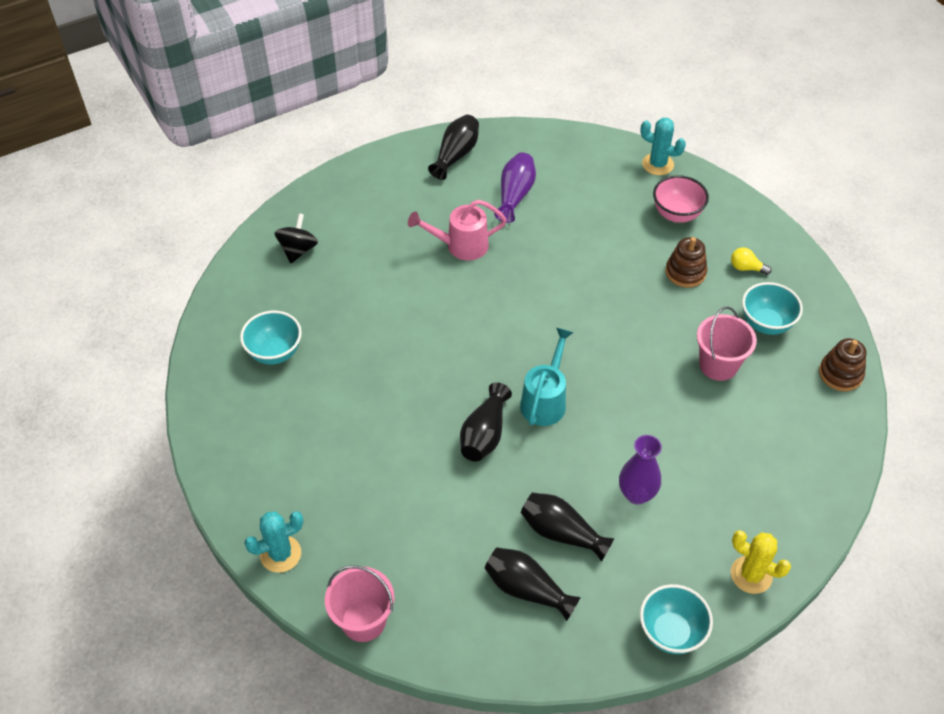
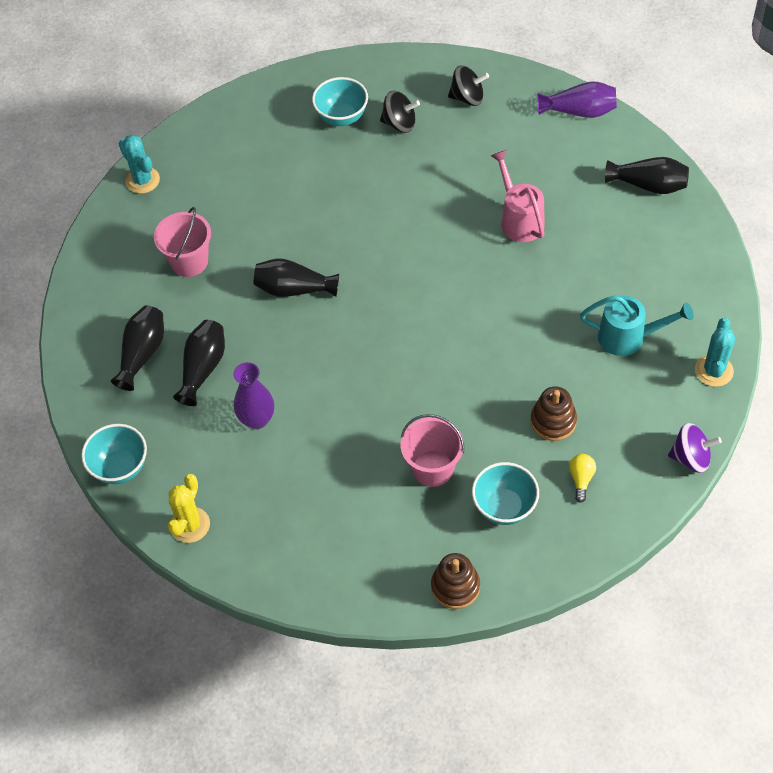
camera: 80 degrees right, 5 degrees up
pink bucket [325,565,394,642] -> pink bucket moved to [154,207,211,277]
purple vase [494,152,536,223] -> purple vase moved to [537,81,617,118]
turquoise watering can [520,328,574,426] -> turquoise watering can moved to [580,295,694,356]
pink bowl [653,175,709,223] -> none
none -> black spinning top [380,91,420,133]
none -> purple spinning top [668,423,722,473]

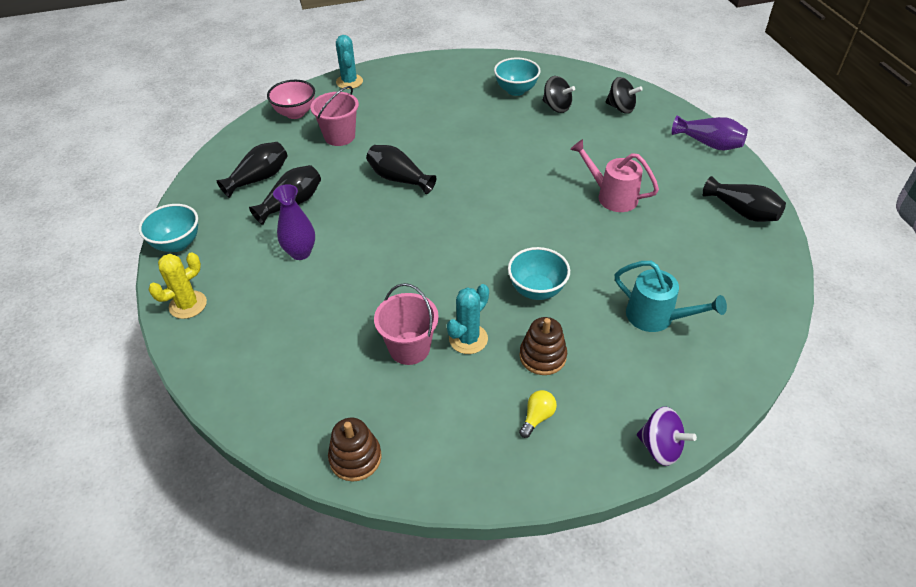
camera: 25 degrees right, 10 degrees down
turquoise bowl [472,462,539,525] -> turquoise bowl moved to [508,247,570,300]
pink watering can [491,150,545,242] -> pink watering can turned 60 degrees counterclockwise [570,139,659,212]
turquoise cactus [695,317,735,387] -> turquoise cactus moved to [447,284,489,354]
none -> pink bowl [267,80,315,119]

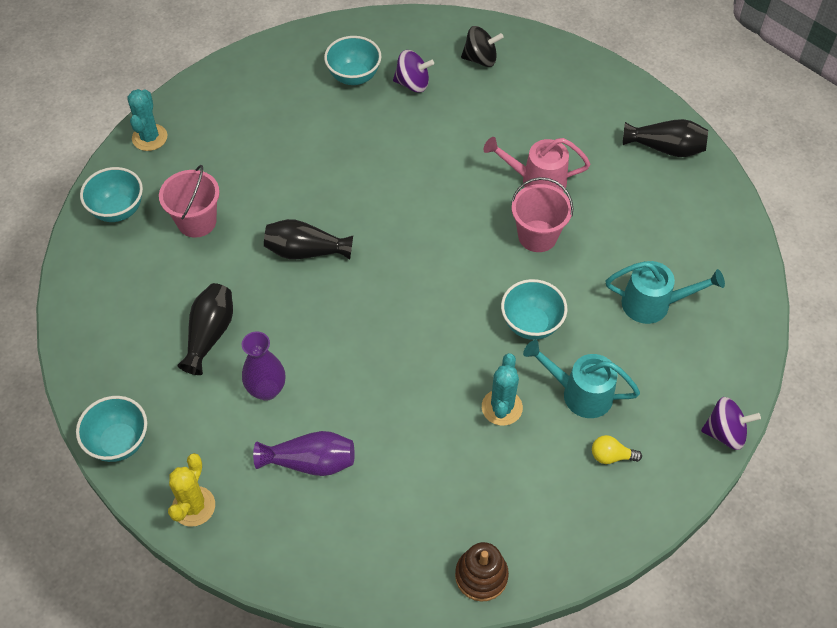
camera: 30 degrees left, 10 degrees up
black vase [217,142,288,198] -> none
pink bowl [267,80,315,119] -> turquoise bowl [80,167,143,222]
turquoise cactus [336,35,363,89] -> turquoise cactus turned 45 degrees clockwise [127,89,167,151]
pink bucket [374,283,439,365] -> pink bucket moved to [511,177,573,252]
brown stacking toy [519,317,567,375] -> turquoise watering can [523,340,640,418]
yellow light bulb [519,390,557,438] -> yellow light bulb turned 90 degrees counterclockwise [592,435,642,464]
black spinning top [543,76,575,113] -> purple spinning top [393,50,434,93]
purple vase [672,115,748,150] -> purple vase moved to [253,431,355,476]

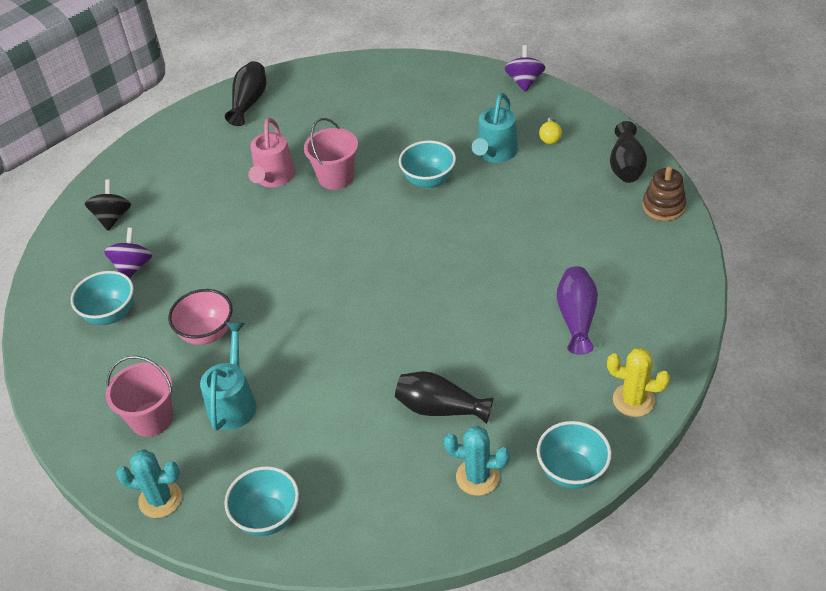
camera: 85 degrees left, 10 degrees down
pink bucket [159,165,220,238] -> pink bucket moved to [106,356,173,437]
purple vase [242,331,285,401] -> none
black vase [264,219,353,260] -> black vase moved to [610,121,647,183]
turquoise cactus [482,353,523,426] -> turquoise cactus moved to [444,426,510,496]
turquoise watering can [606,261,725,324] -> turquoise watering can moved to [200,322,256,431]
none -> pink bowl [168,289,233,345]

